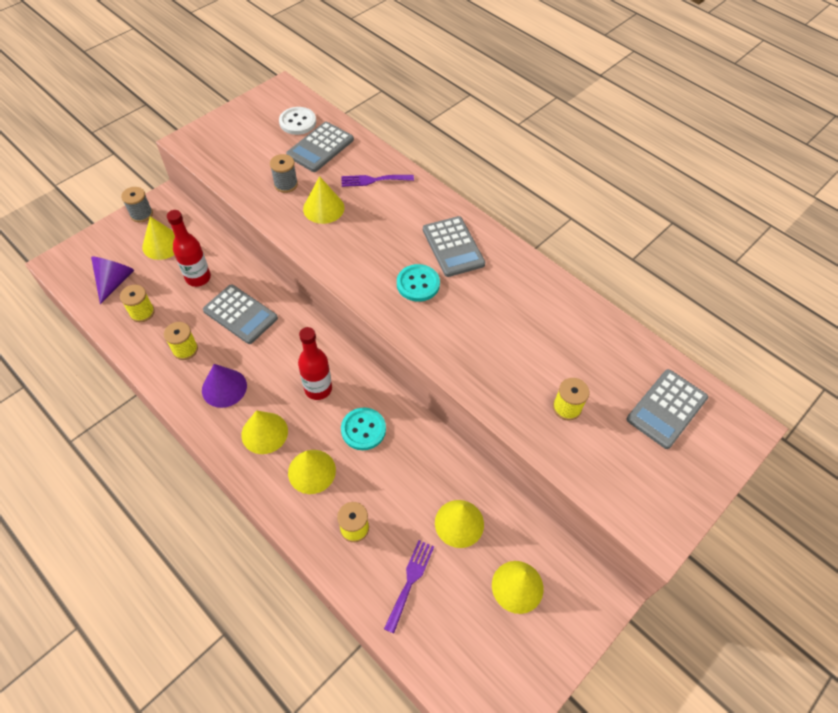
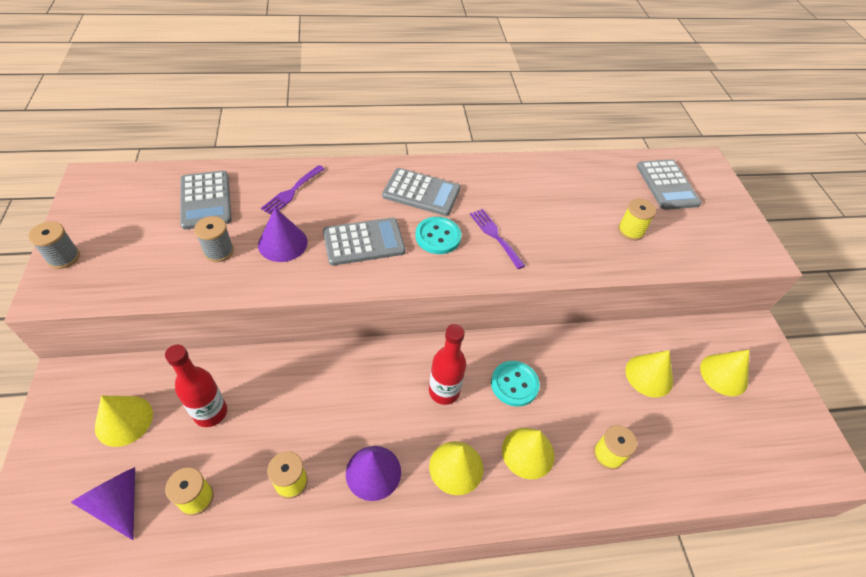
camera: 55 degrees left, 5 degrees down
grey spool [121,187,153,222] -> grey spool moved to [28,221,80,269]
grey calculator [203,284,278,344] -> grey calculator moved to [323,218,406,266]
white button [279,107,316,135] -> none
yellow cone [303,176,345,224] -> purple cone [258,208,308,262]
purple fork [384,540,434,633] -> purple fork moved to [470,209,525,269]

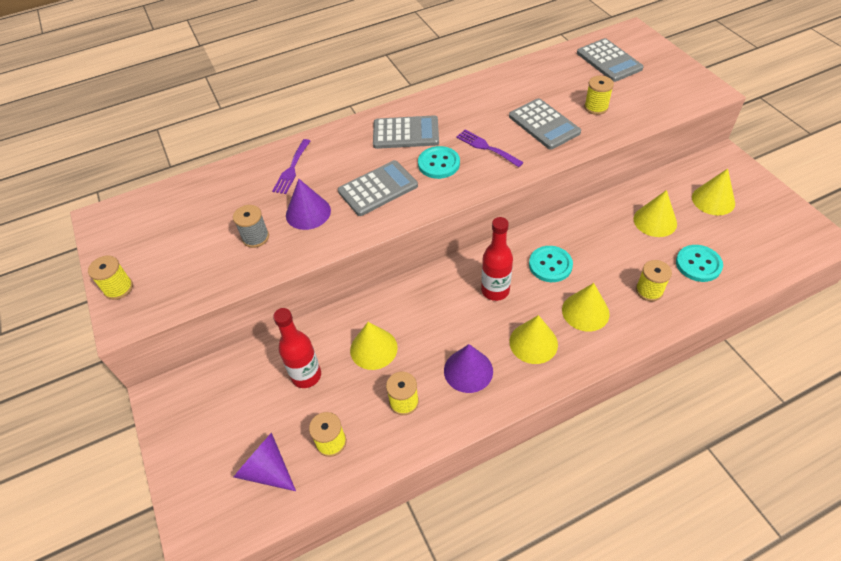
camera: 10 degrees left, 0 degrees up
grey spool [28,221,80,269] -> yellow spool [88,256,133,300]
yellow cone [95,396,153,447] -> yellow cone moved to [350,322,398,370]
grey calculator [180,171,232,230] -> grey calculator moved to [509,98,581,150]
none -> turquoise button [676,245,723,282]

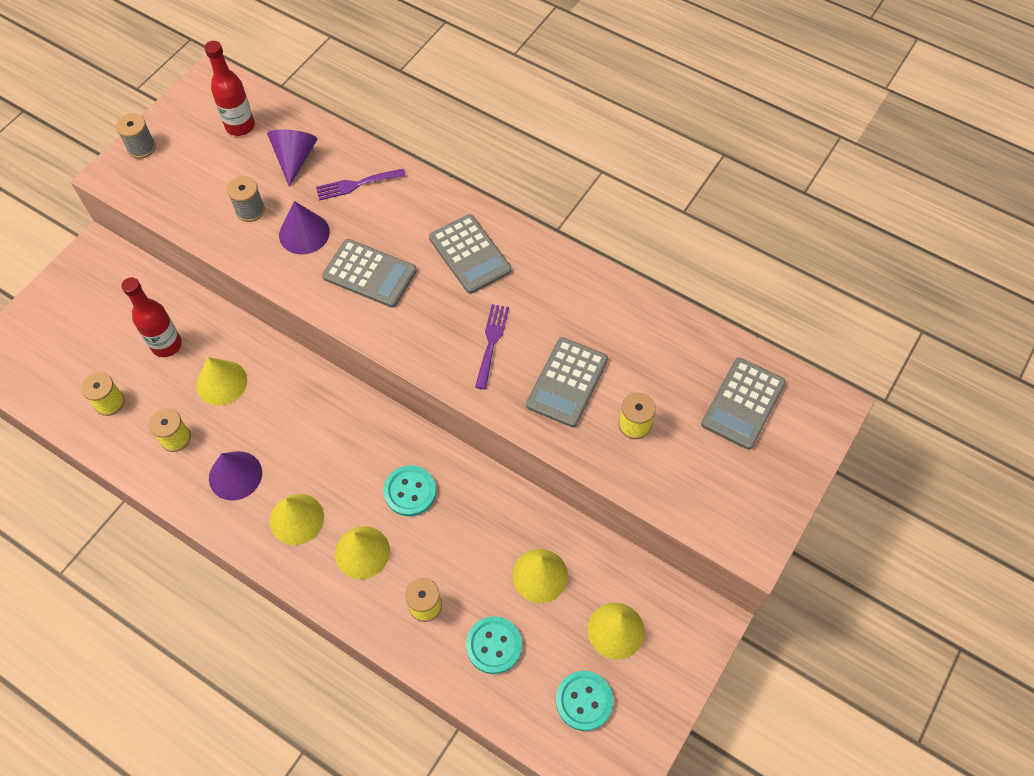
camera: 55 degrees right, 10 degrees up
yellow spool [88,256,133,300] -> grey spool [116,113,156,159]
purple cone [234,433,296,491] -> purple cone moved to [267,129,317,187]
turquoise button [418,146,460,179] -> turquoise button moved to [556,671,614,731]
red bottle [481,217,513,301] -> red bottle moved to [204,41,255,136]

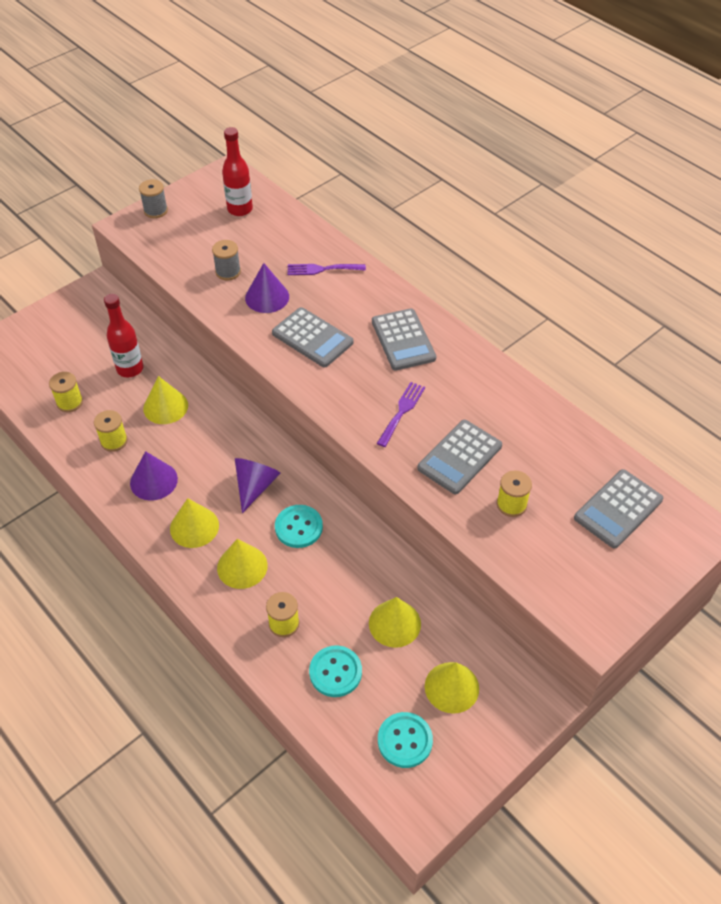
camera: 15 degrees right, 10 degrees down
purple cone [267,129,317,187] -> purple cone moved to [235,458,280,513]

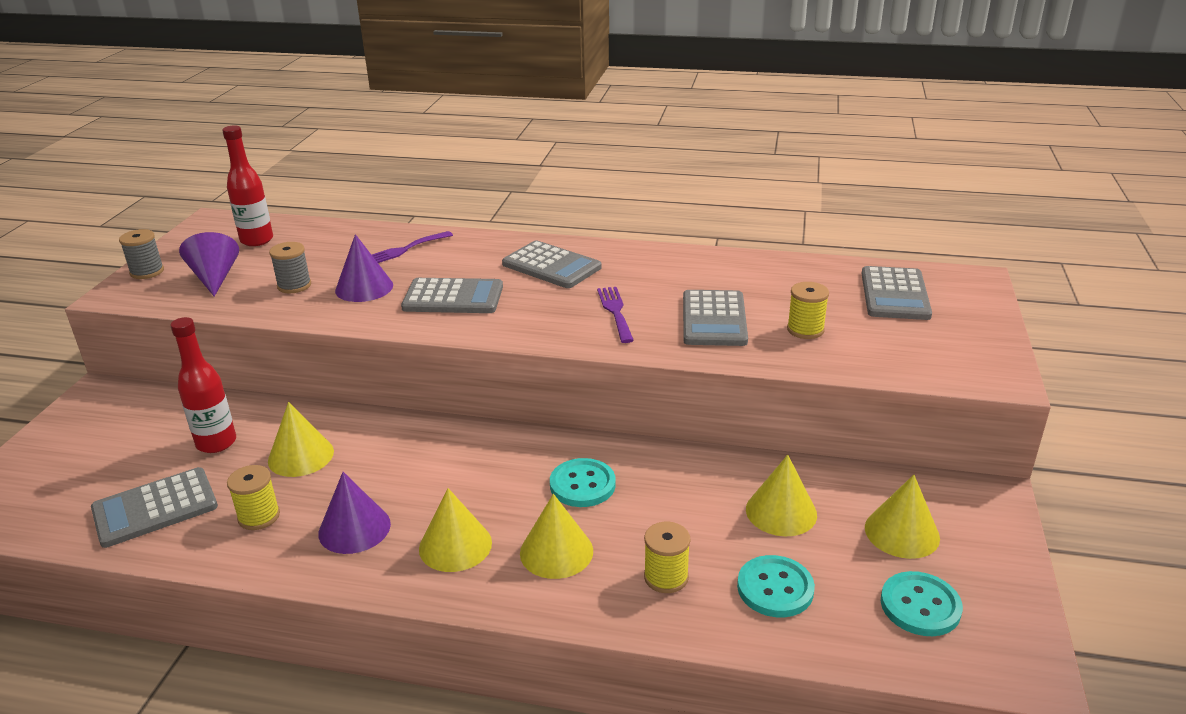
camera: 35 degrees left, 20 degrees down
yellow spool [49,372,83,412] -> grey calculator [91,467,218,548]
purple cone [235,458,280,513] -> purple cone moved to [179,232,239,297]

